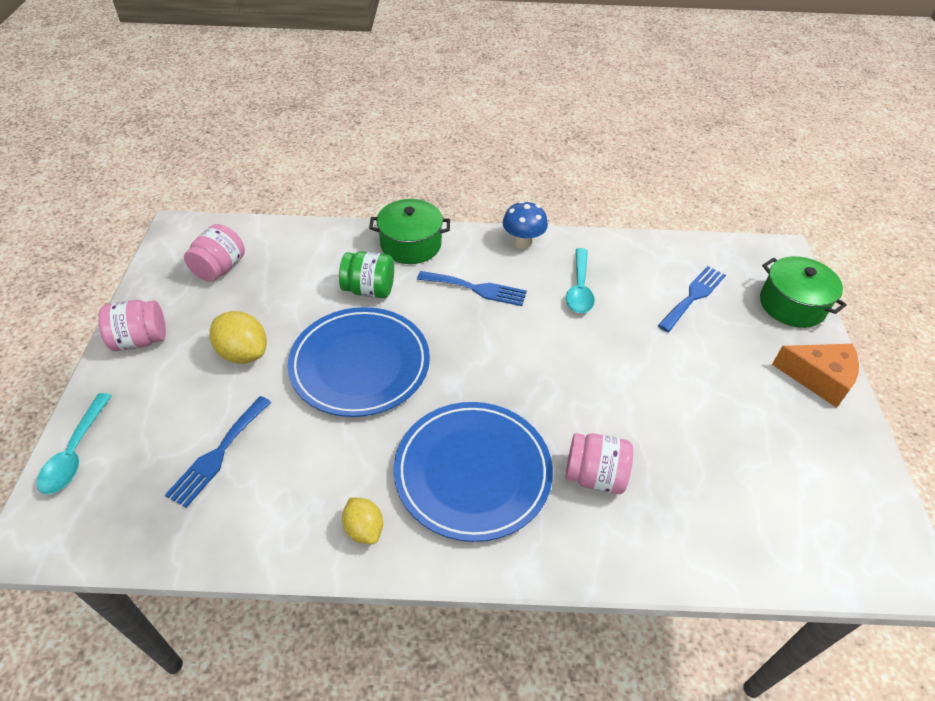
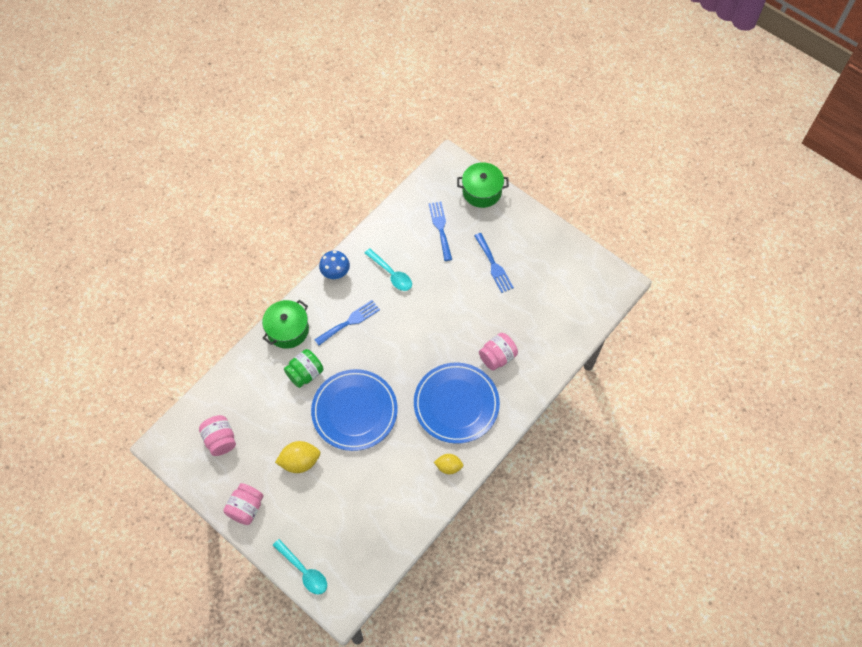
camera: 50 degrees left, 15 degrees up
blue fork [165,396,271,508] -> blue fork moved to [474,233,514,293]
orange cheese [772,344,859,408] -> none

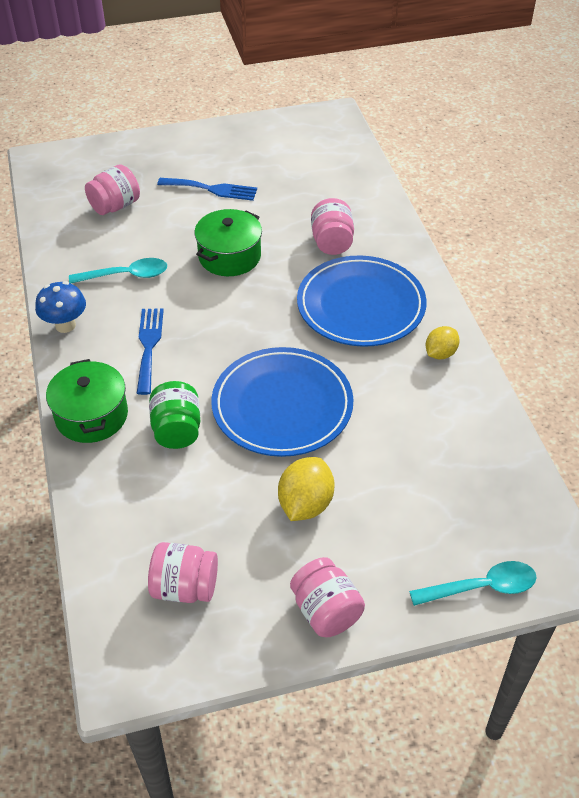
camera: 55 degrees left, 15 degrees down
blue fork [429,202,452,261] -> pink jar [85,165,140,215]
green pot [457,162,509,208] -> green pot moved to [195,209,262,276]

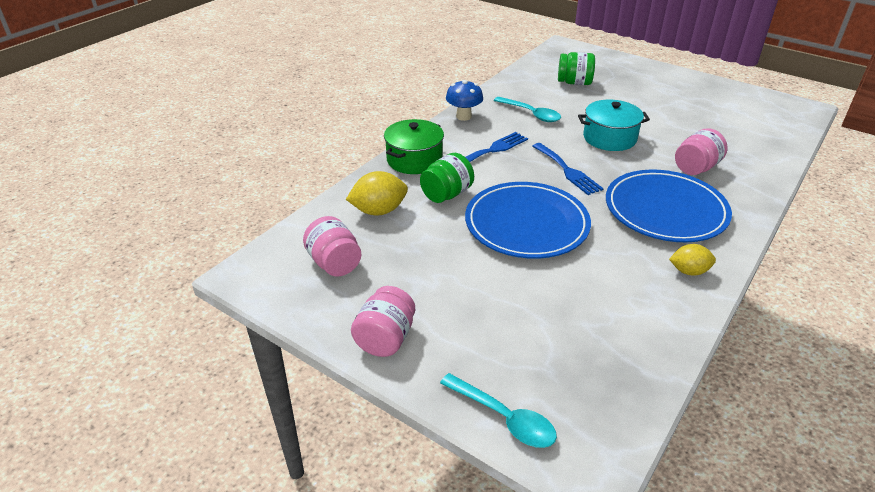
camera: 50 degrees right, 10 degrees down
pink jar [85,165,140,215] -> green jar [558,52,595,85]
blue fork [157,178,257,201] -> blue fork moved to [532,143,604,195]
green pot [195,209,262,276] -> turquoise pot [578,100,650,151]
yellow lemon [278,457,334,521] -> yellow lemon moved to [346,171,408,216]

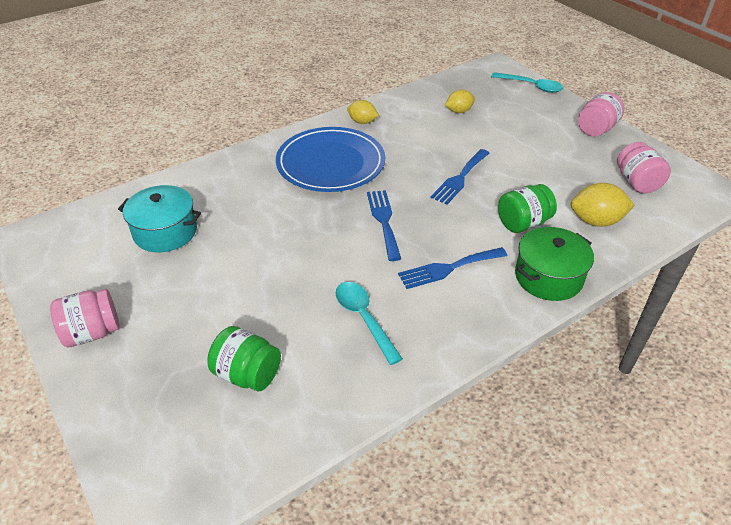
camera: 160 degrees left, 5 degrees up
turquoise spoon [440,373,557,448] -> turquoise spoon turned 150 degrees clockwise [491,72,563,93]
blue mushroom [446,80,483,121] -> none
blue plate [465,182,591,259] -> blue fork [430,149,490,204]
turquoise pot [578,100,650,151] -> turquoise pot moved to [118,185,201,252]
pink jar [675,128,728,175] -> pink jar moved to [50,289,120,347]
none -> yellow lemon [445,90,475,113]

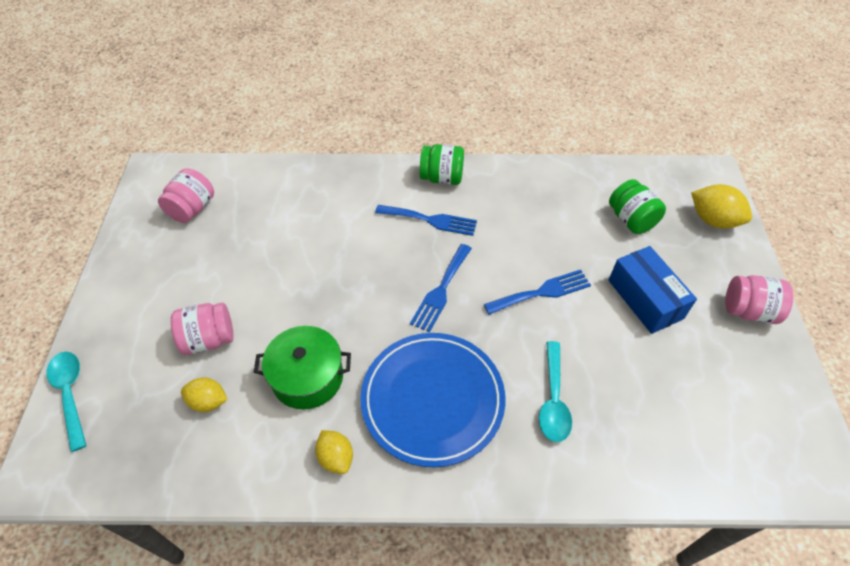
camera: 145 degrees left, 10 degrees up
turquoise pot [118,185,201,252] -> none
turquoise spoon [335,282,403,365] -> turquoise spoon moved to [539,341,572,442]
blue fork [430,149,490,204] -> blue fork moved to [484,270,591,315]
green jar [498,184,557,233] -> green jar moved to [420,144,464,185]
green pot [515,227,594,301] -> green pot moved to [254,326,351,409]
yellow lemon [571,183,635,227] -> yellow lemon moved to [691,184,752,229]
pink jar [578,92,624,136] -> pink jar moved to [171,303,234,355]
none -> blue box [609,246,697,334]

